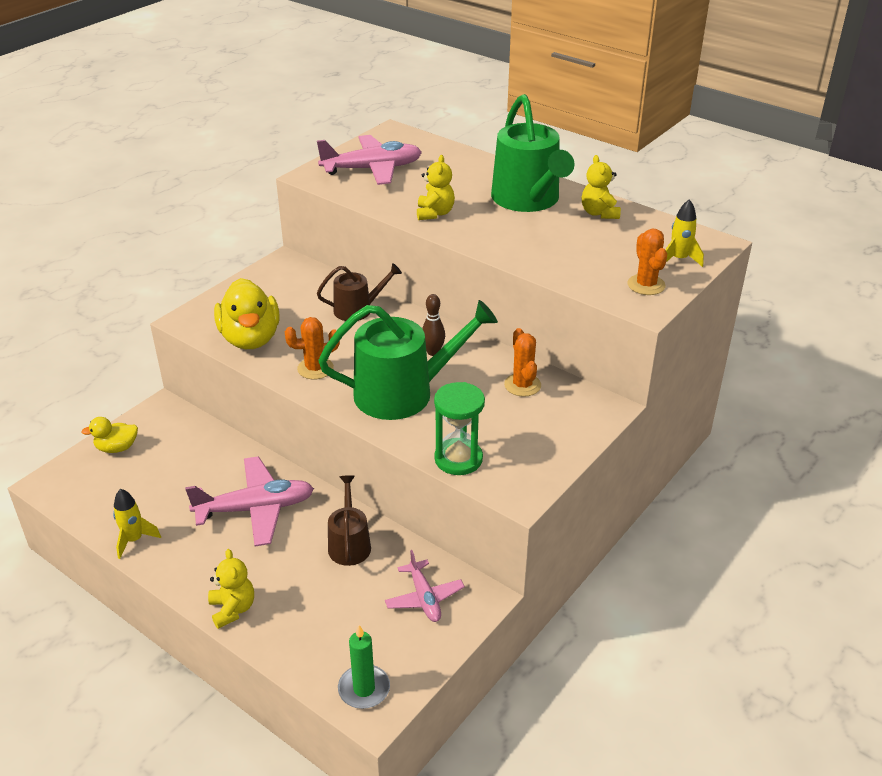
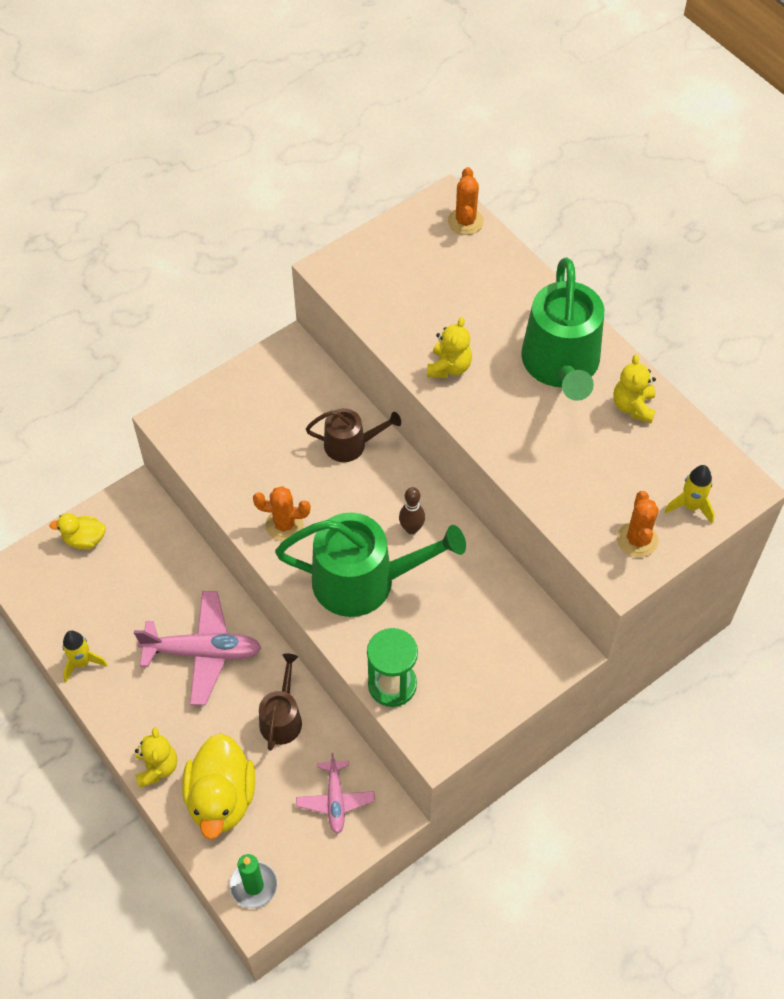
camera: 15 degrees right, 20 degrees up
yellow duck [214,278,280,349] -> yellow duck moved to [182,733,255,840]
pink plane [317,135,422,185] -> none
orange cactus [504,328,541,397] -> orange cactus moved to [448,167,484,235]

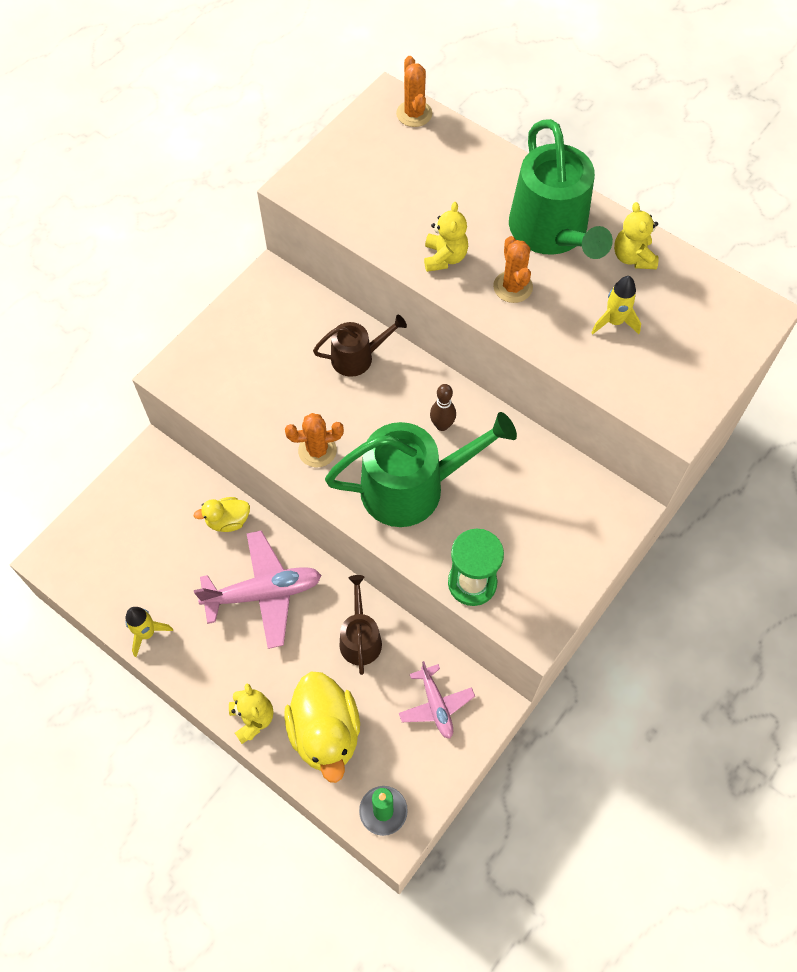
camera: 15 degrees left, 5 degrees up
yellow duck [49,513,106,549] -> yellow duck moved to [194,497,250,532]
orange cactus [617,491,659,558] -> orange cactus moved to [493,236,533,303]
yellow rocket [664,465,715,524] -> yellow rocket moved to [591,276,641,334]

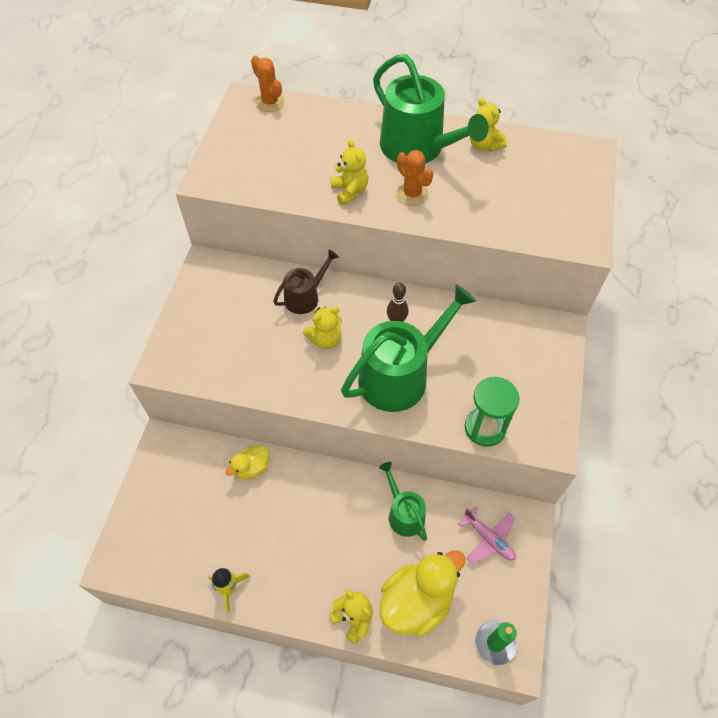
camera: 25 degrees left, 5 degrees down
pink plane [194,530,321,649] -> none
yellow duck [284,671,360,783] -> yellow duck turned 90 degrees counterclockwise [380,550,465,637]
orange cactus [285,413,344,467] -> none
brown watering can [340,575,382,675] -> green watering can [379,462,427,541]
yellow rocket [591,276,641,334] -> none
none -> yellow teddy bear [303,307,342,349]

